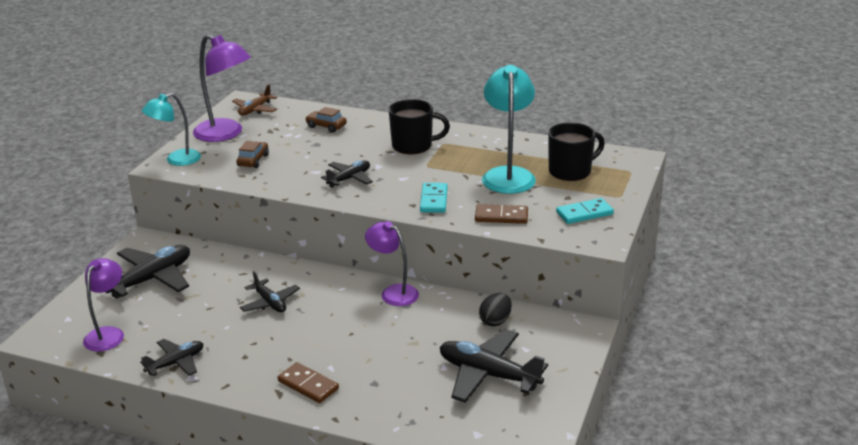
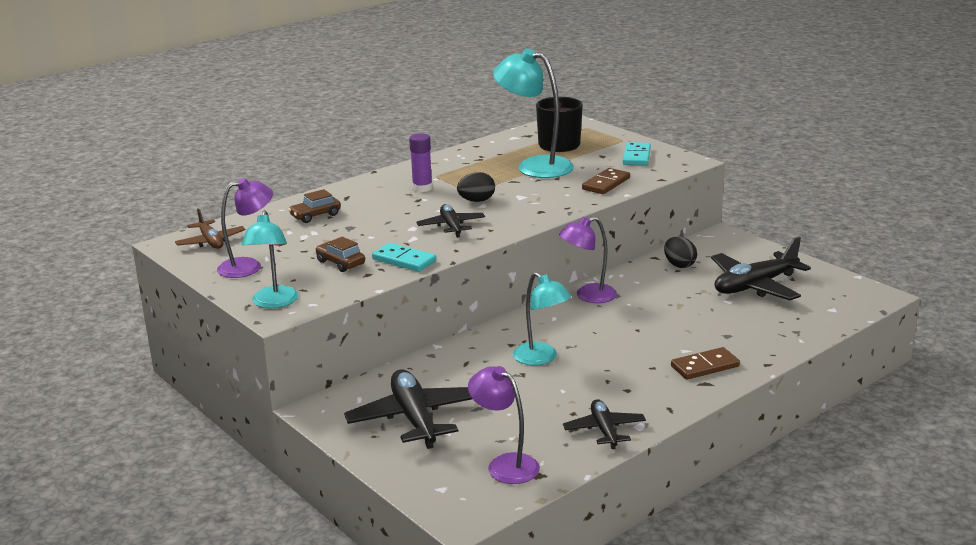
camera: 60 degrees left, 5 degrees down
purple lamp [193,34,251,142] -> purple lamp [217,178,273,278], size x0.66
black plane [240,271,300,312] -> turquoise lamp [513,272,571,366]
black mug [388,99,450,154] -> purple glue stick [409,133,433,192]
turquoise domino [420,183,448,213] -> turquoise domino moved to [372,243,436,272]
none -> black egg [457,172,495,202]

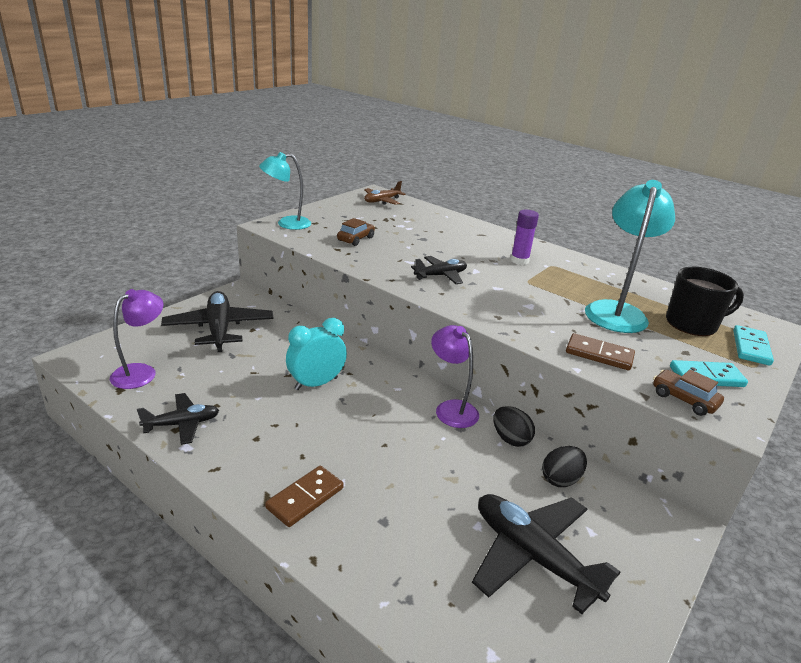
camera: 75 degrees right, 5 degrees up
purple lamp [217,178,273,278] -> none
brown car [288,189,341,223] -> brown car moved to [653,369,724,416]
black plane [344,370,472,449] -> black plane turned 75 degrees counterclockwise [161,291,274,352]
turquoise domino [372,243,436,272] -> turquoise domino moved to [733,325,774,366]
black egg [457,172,495,202] -> black egg moved to [494,406,535,447]
turquoise lamp [513,272,571,366] -> turquoise clock [286,318,347,390]
brown domino [671,347,740,380] -> brown domino turned 75 degrees clockwise [265,466,344,527]

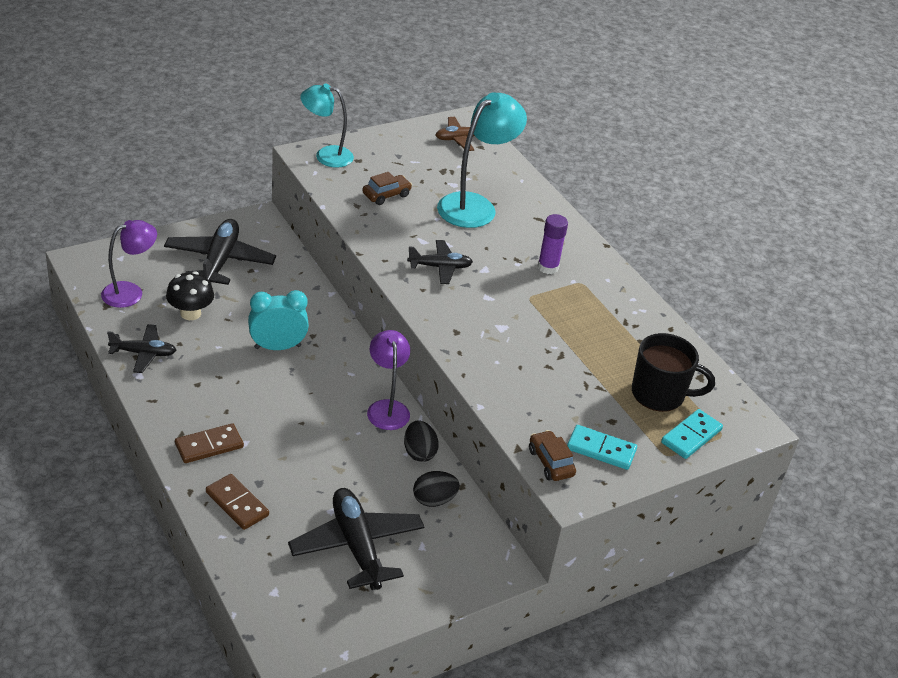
camera: 20 degrees right, 10 degrees up
brown domino [566,333,635,370] -> brown domino moved to [206,474,269,530]
turquoise lamp [585,180,675,333] -> turquoise lamp moved to [437,92,527,228]
none -> black mushroom [166,271,214,320]

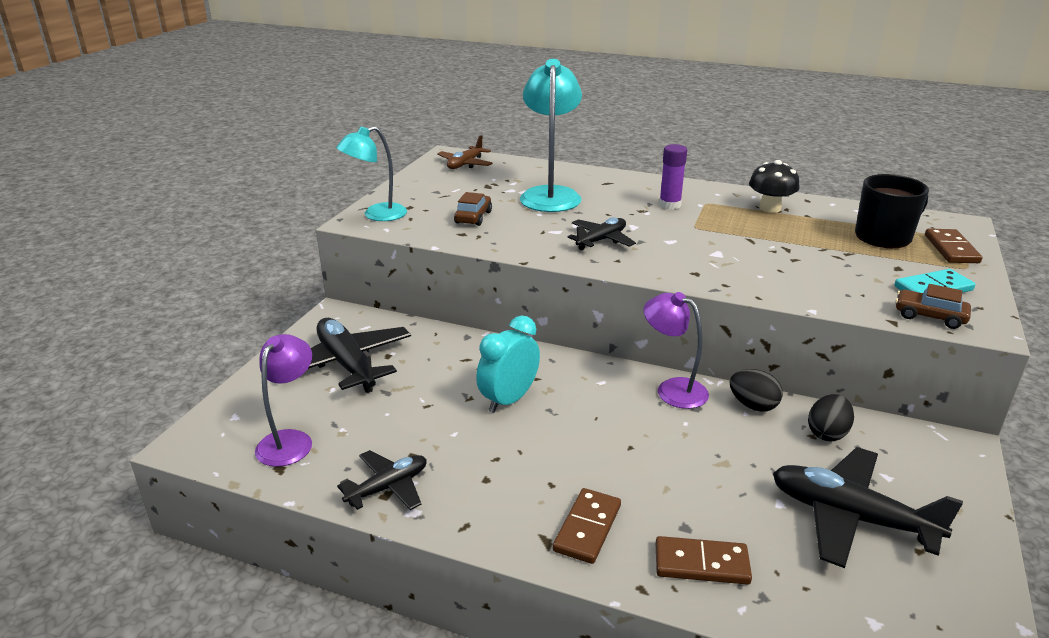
camera: 35 degrees left, 10 degrees down
black mushroom [166,271,214,320] -> black mushroom moved to [749,160,800,213]
turquoise domino [661,409,723,459] -> brown domino [925,229,982,263]

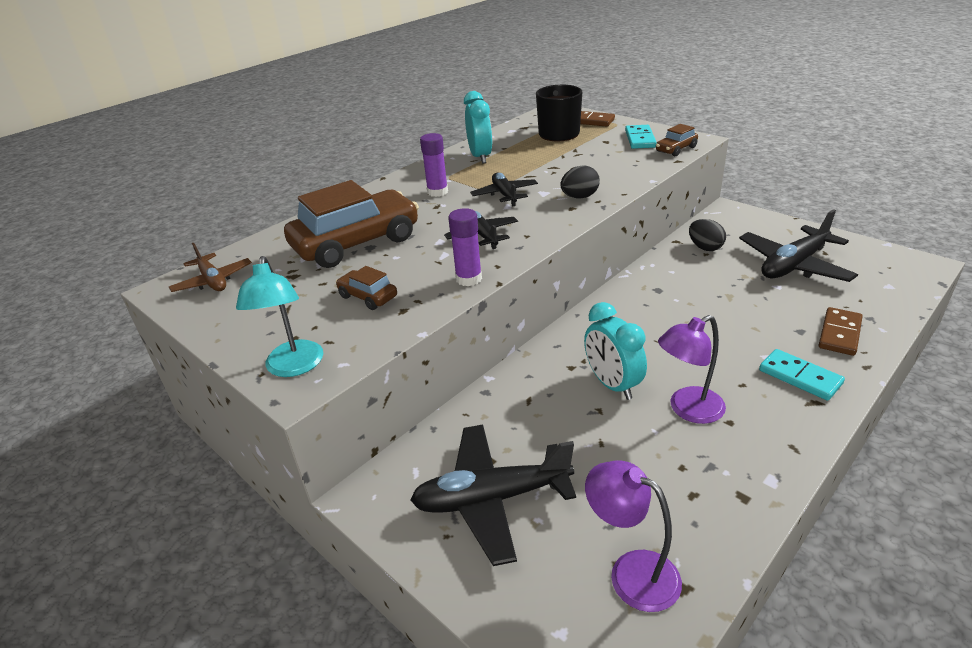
camera: 65 degrees left, 5 degrees up
black plane [337,450,426,510] -> black plane moved to [470,173,538,206]
turquoise lamp [520,59,582,212] -> brown car [284,180,419,268]
brown domino [553,488,621,564] -> turquoise domino [759,349,845,401]
purple lamp [644,292,709,409] -> purple lamp moved to [658,315,726,424]
black egg [730,369,783,412] -> black egg moved to [560,165,600,198]
black mushroom [749,160,800,213] -> turquoise clock [464,91,492,164]
none -> purple glue stick [448,208,482,286]

